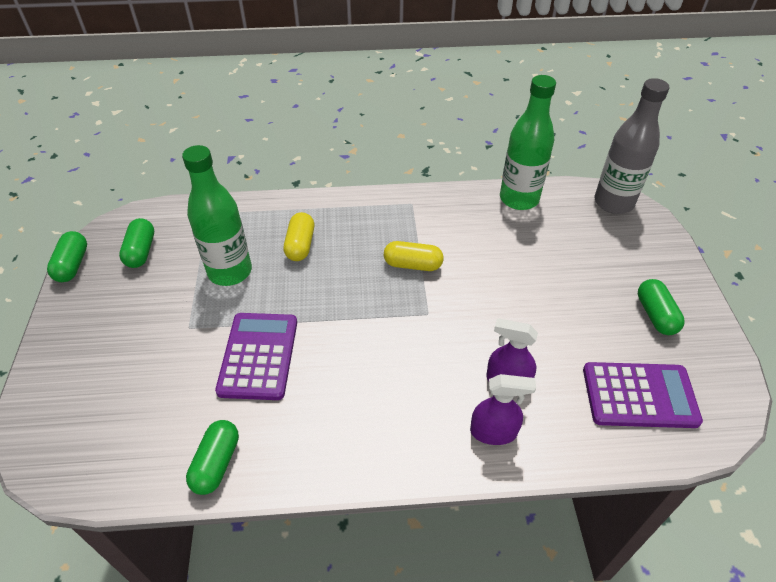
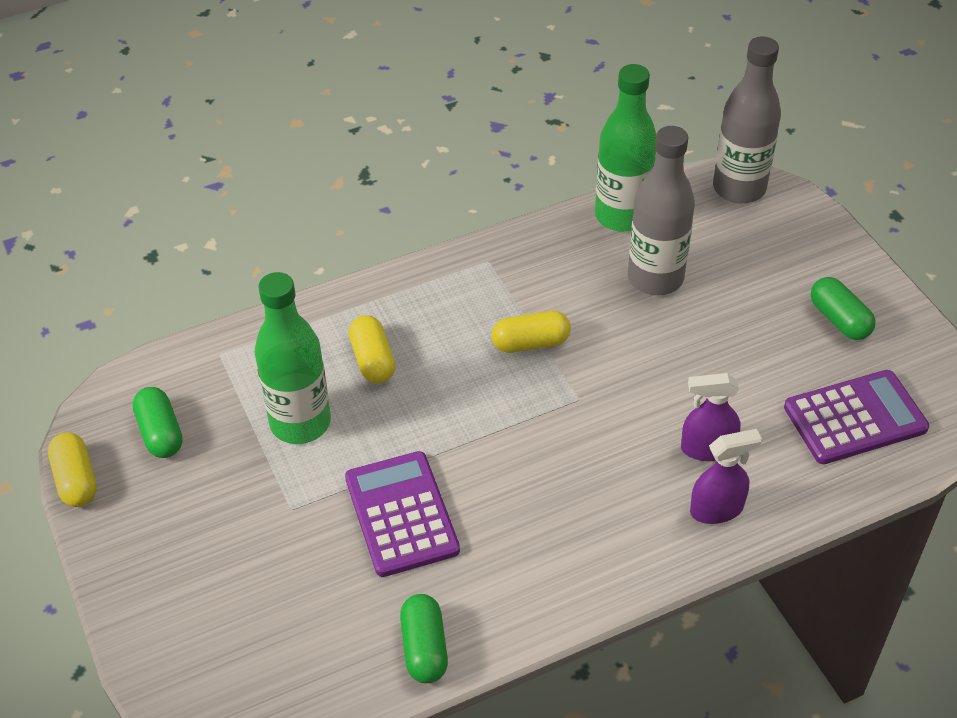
camera: 20 degrees left, 0 degrees up
green capsule [47,231,87,282] -> yellow capsule [48,432,97,507]
none -> grey bottle [628,126,695,295]

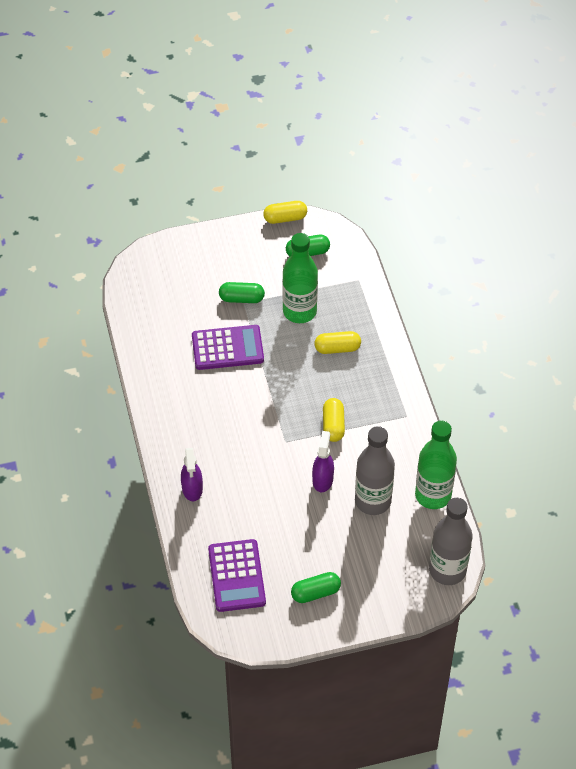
camera: 100 degrees right, 5 degrees up
green capsule [400,594,448,683] -> green capsule moved to [219,282,265,303]
purple spray bottle [681,373,740,461] -> purple spray bottle moved to [312,431,334,492]

